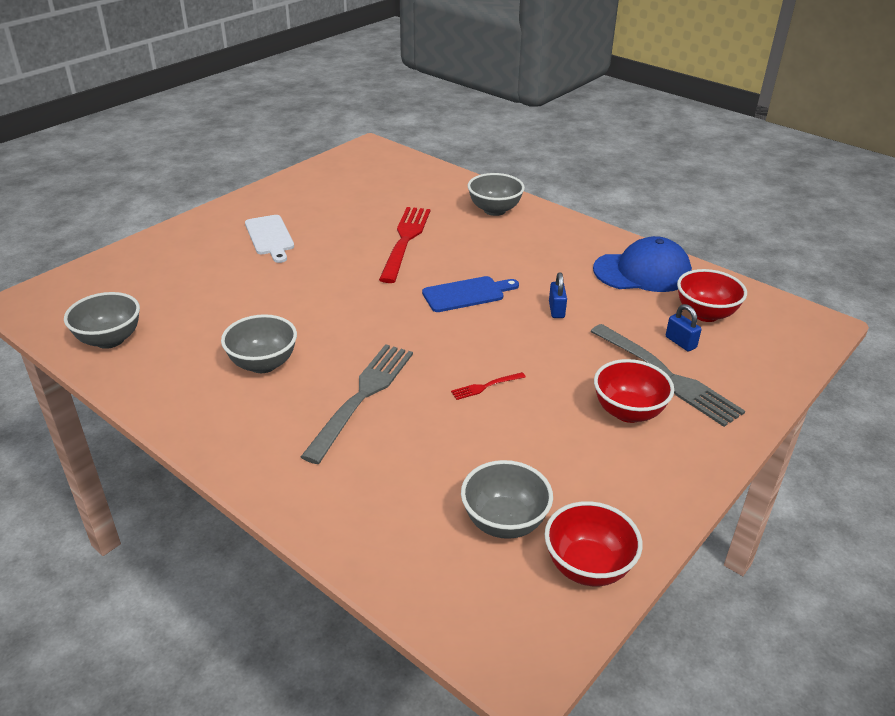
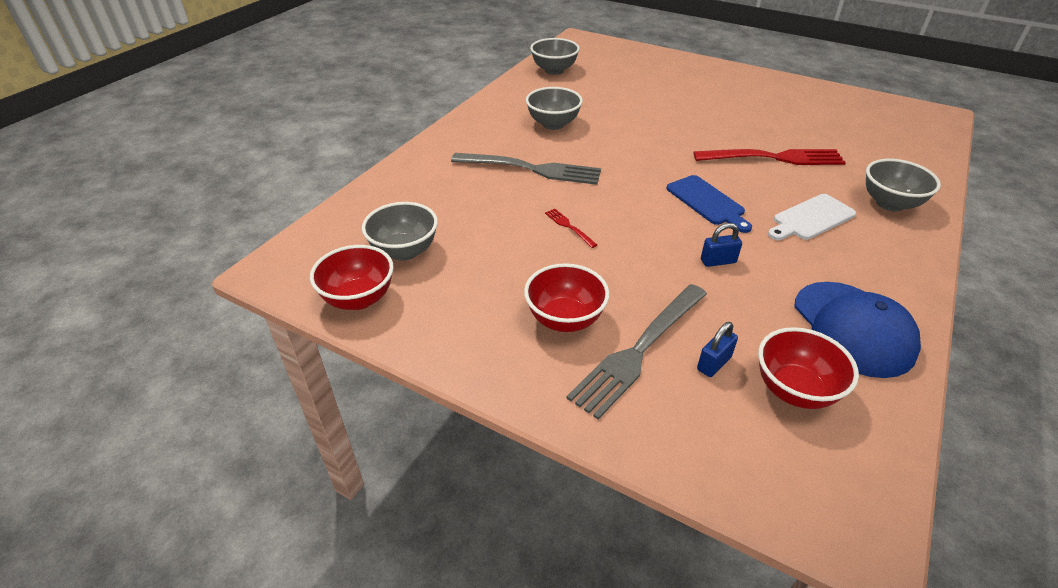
camera: 80 degrees right, 5 degrees up
white cutting board [245,215,294,263] -> white cutting board moved to [768,194,856,240]

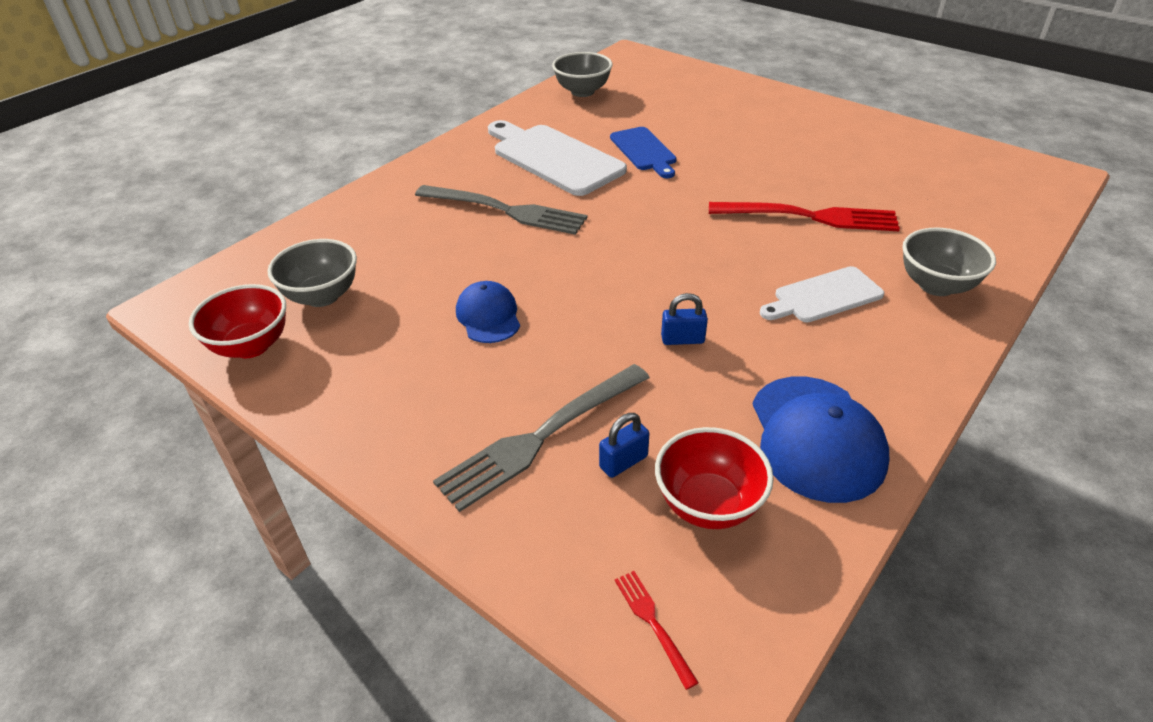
camera: 10 degrees right, 0 degrees up
red bowl [524,263,609,332] -> none
grey bowl [526,87,583,130] -> white cutting board [488,120,627,196]
red fork [545,209,597,248] -> red fork moved to [615,571,699,690]
blue cutting board [667,175,752,233] -> blue cutting board moved to [610,127,677,178]
none -> blue cap [456,281,520,343]

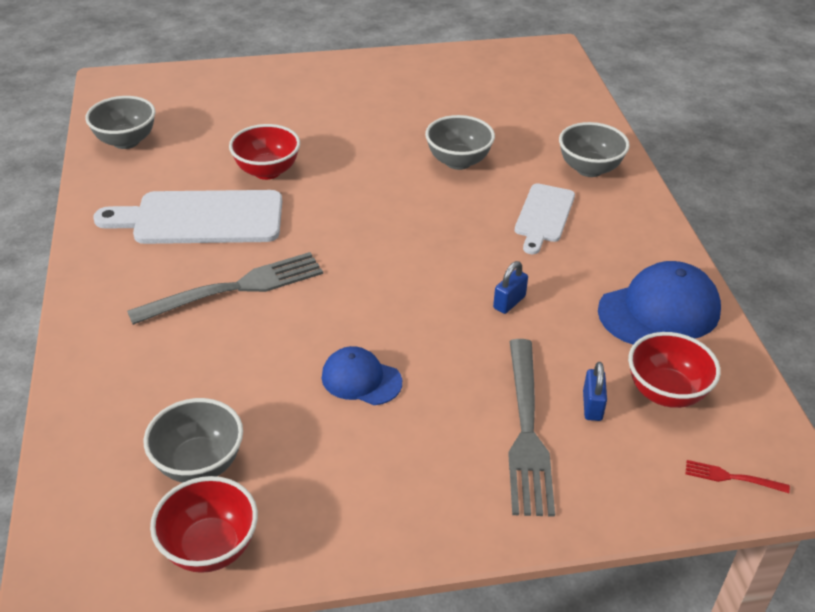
camera: 50 degrees left, 0 degrees up
blue cutting board [610,127,677,178] -> red bowl [229,124,300,180]
red fork [709,202,900,231] -> grey bowl [425,115,495,170]
blue cap [752,377,889,503] -> blue cap turned 60 degrees counterclockwise [598,261,721,345]

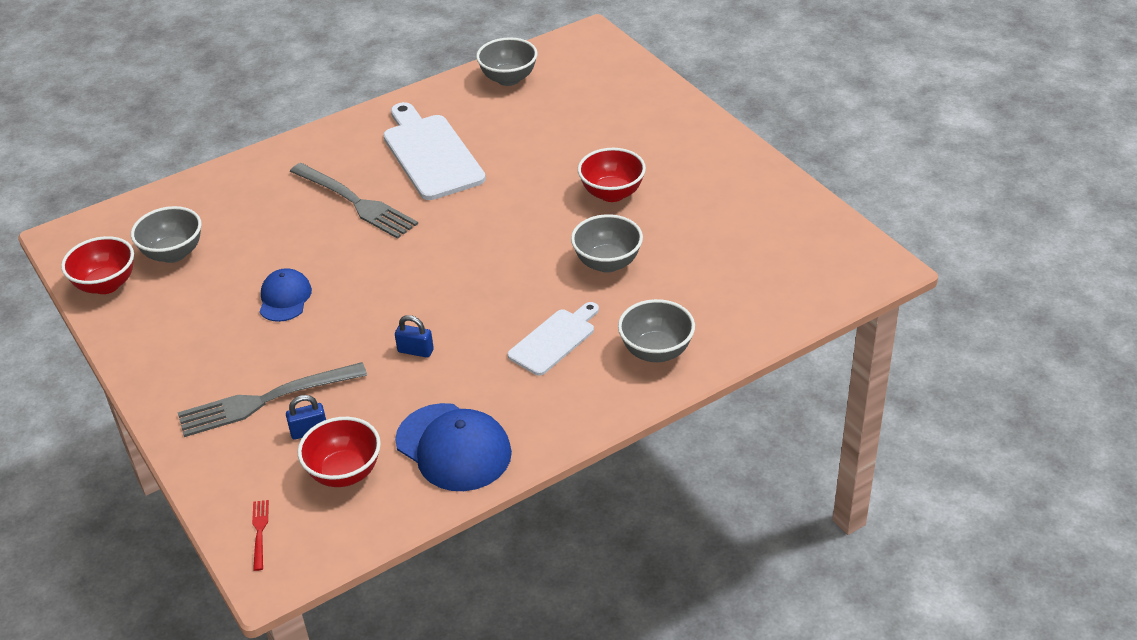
camera: 70 degrees right, 0 degrees up
red bowl [229,124,300,180] -> red bowl moved to [578,148,646,202]
white cutting board [515,183,575,254] -> white cutting board turned 135 degrees clockwise [507,302,599,376]

